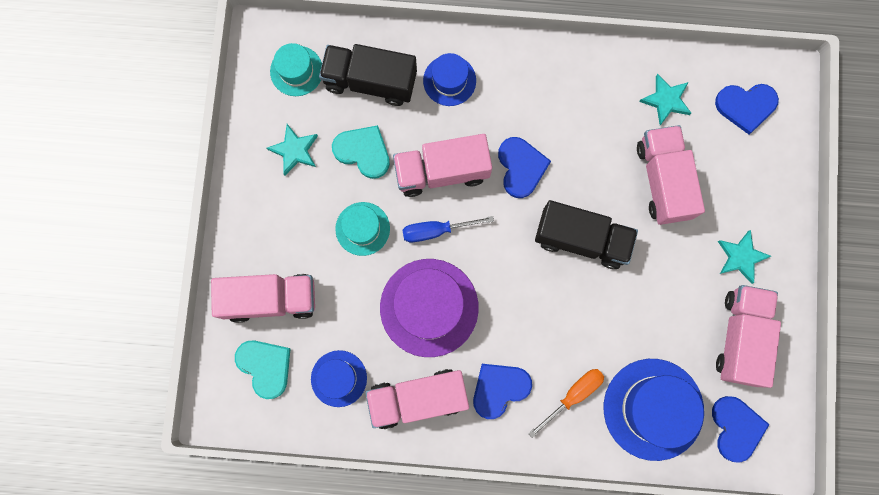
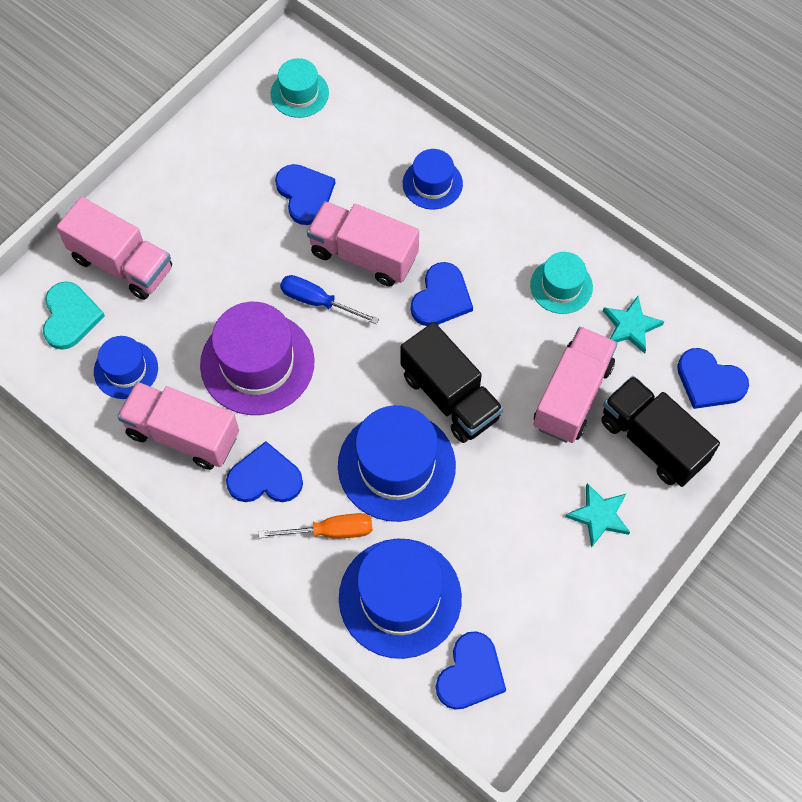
camera: 35 degrees right, 15 degrees down
turquoise star [267,124,318,175] -> none
black truck [319,44,417,106] -> black truck moved to [601,376,720,487]
turquoise heart [332,125,390,179] -> blue heart [275,164,335,225]
turquoise hat [335,202,390,256] -> turquoise hat moved to [530,252,593,314]
pink truck [716,285,781,388] -> none
none -> blue hat [338,405,456,522]

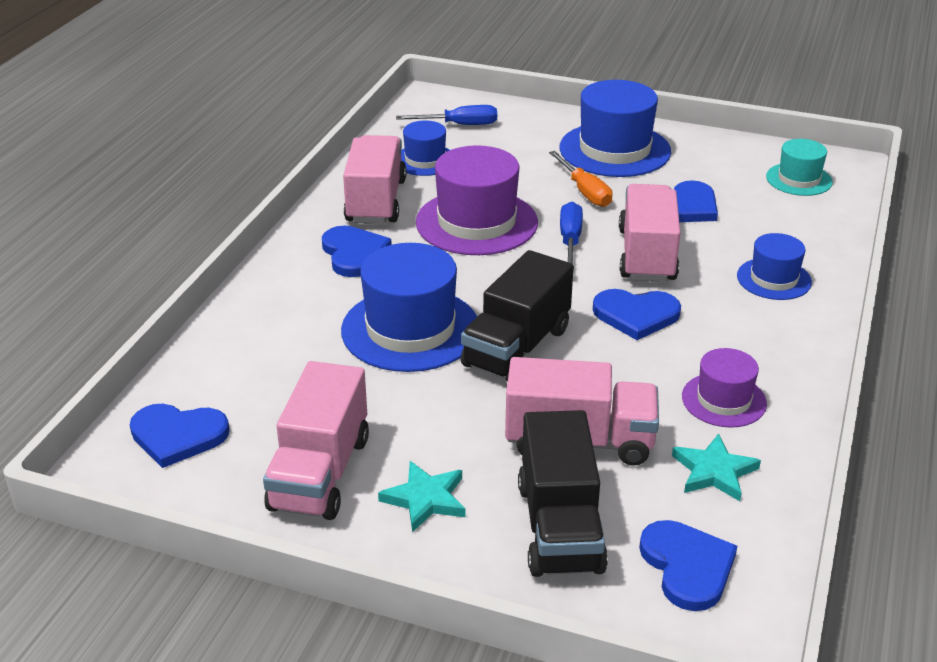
camera: 70 degrees right, 30 degrees down
turquoise heart [43,281,105,350] -> blue screwdriver [396,105,497,125]
pink truck [57,197,172,300] -> pink truck moved to [263,361,369,520]
orange screwdriver [259,513,373,538] -> orange screwdriver moved to [549,151,613,207]
blue hat [339,539,462,659] -> blue hat moved to [559,80,671,177]
turquoise hat [530,252,593,314] -> purple hat [682,348,767,428]
black truck [601,376,720,487] -> black truck turned 150 degrees clockwise [518,410,608,577]
blue heart [677,348,749,409] -> blue heart turned 150 degrees clockwise [639,520,737,611]

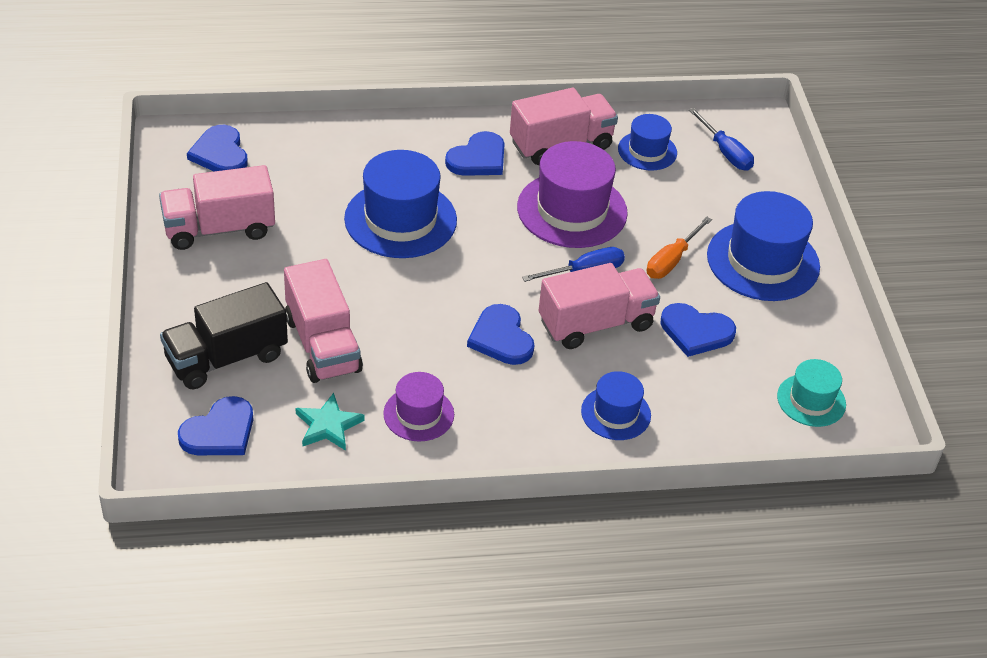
camera: 60 degrees right, 10 degrees up
turquoise star [378,461,466,532] -> none
black truck [461,250,574,382] -> none

